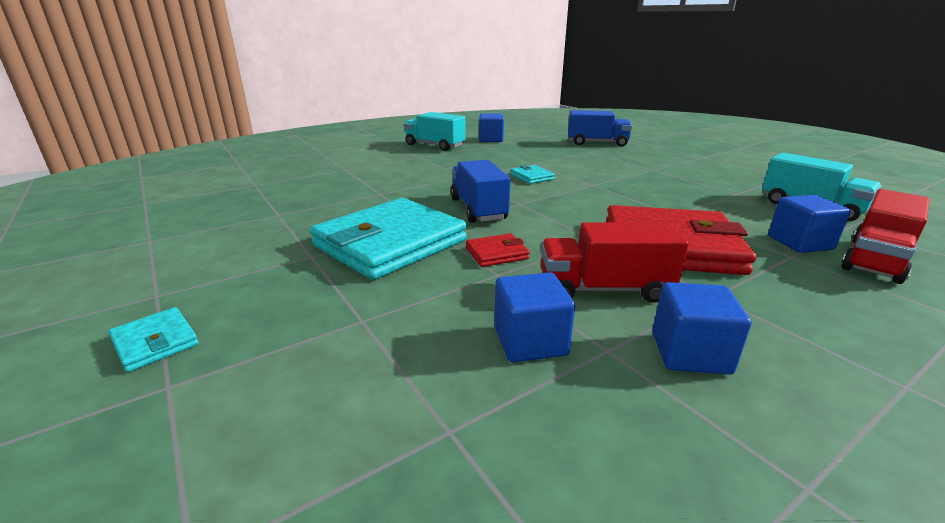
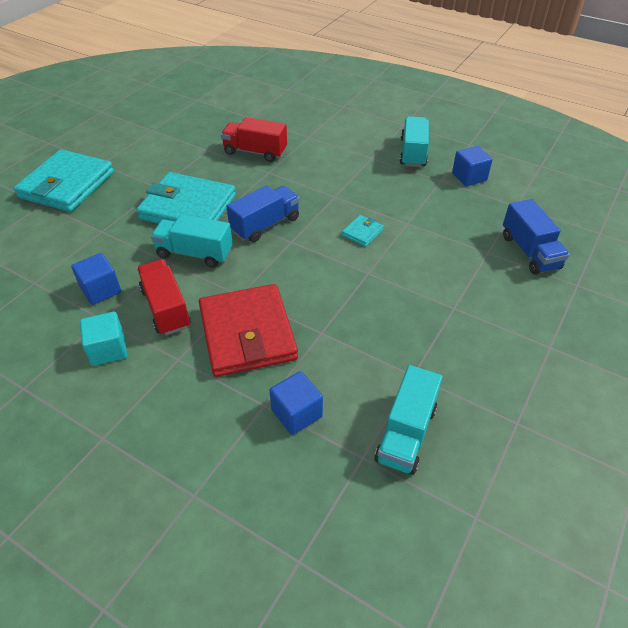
camera: 65 degrees right, 20 degrees up
turquoise wallet [108,307,199,372] -> turquoise wallet [14,149,114,212], size x2.39
red wallet [466,233,530,267] -> turquoise truck [151,214,233,268]
blue cube [652,282,751,375] -> turquoise cube [80,312,127,366]
red truck [841,189,930,284] -> red truck moved to [221,117,287,162]

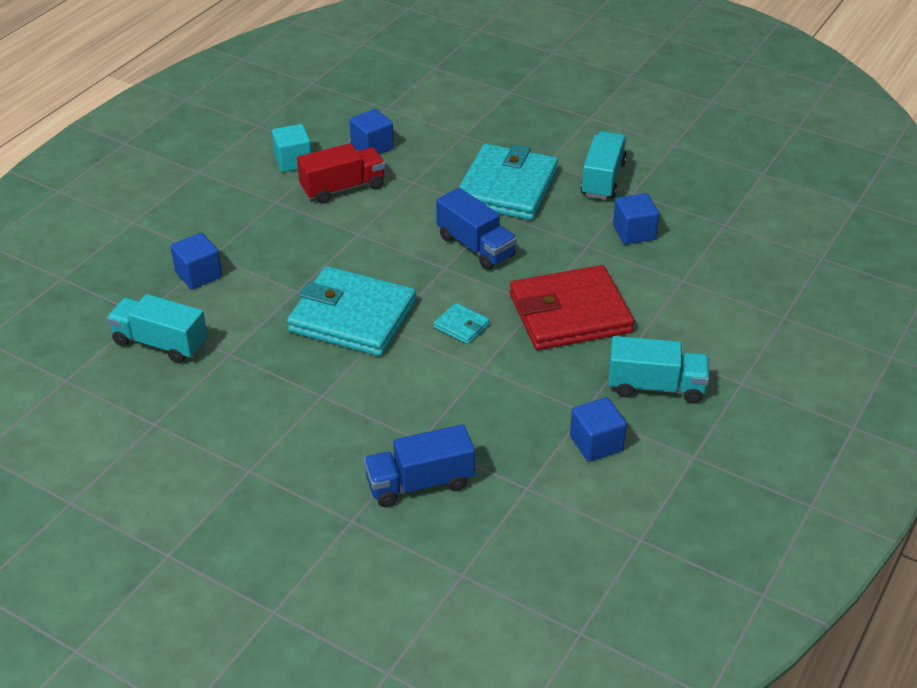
camera: 90 degrees right, 5 degrees down
turquoise wallet [14,149,114,212] -> turquoise wallet moved to [287,266,416,356]
turquoise truck [151,214,233,268] -> turquoise truck moved to [580,131,627,200]
red wallet [199,284,298,377] -> red wallet moved to [510,265,634,350]
red truck [221,117,287,162] -> blue cube [613,193,659,244]

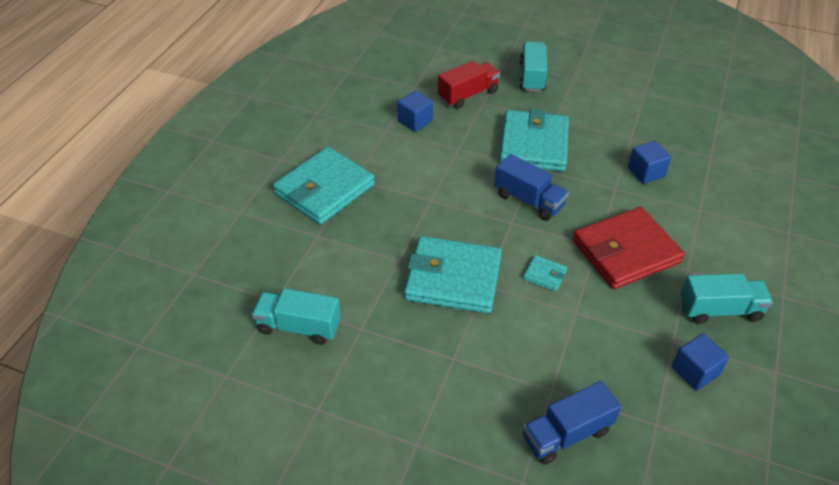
camera: 10 degrees left, 5 degrees up
blue cube [170,233,222,289] -> none
turquoise cube [272,124,312,172] -> none
red truck [297,143,385,204] -> red truck moved to [438,61,500,109]
turquoise truck [580,131,627,200] -> turquoise truck moved to [519,41,547,92]
none -> turquoise wallet [273,147,375,225]

